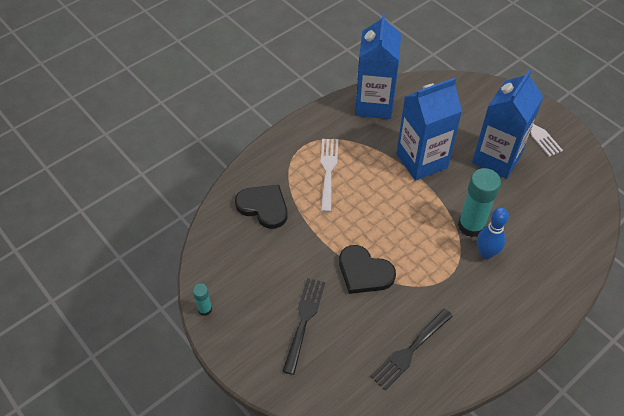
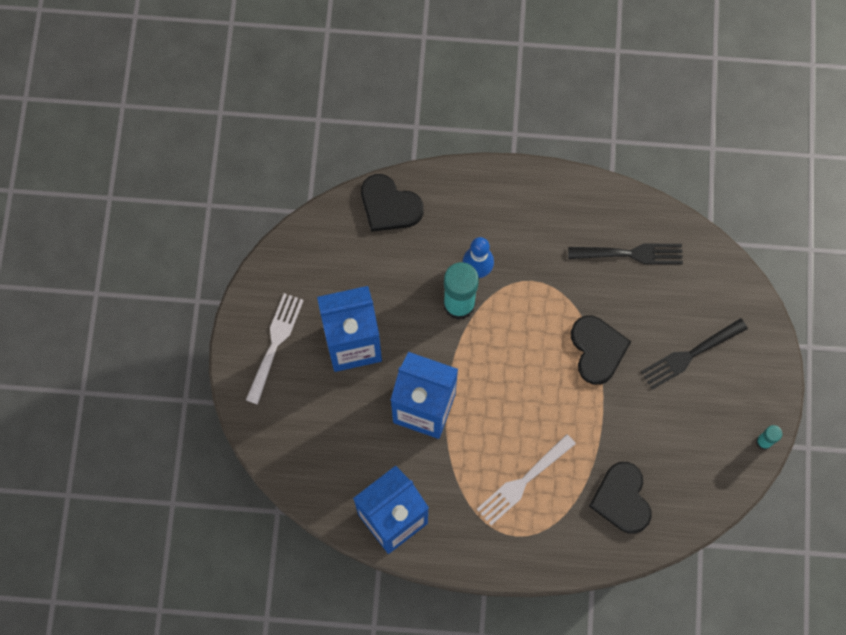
camera: 135 degrees left, 20 degrees up
none -> black heart [361,174,424,232]

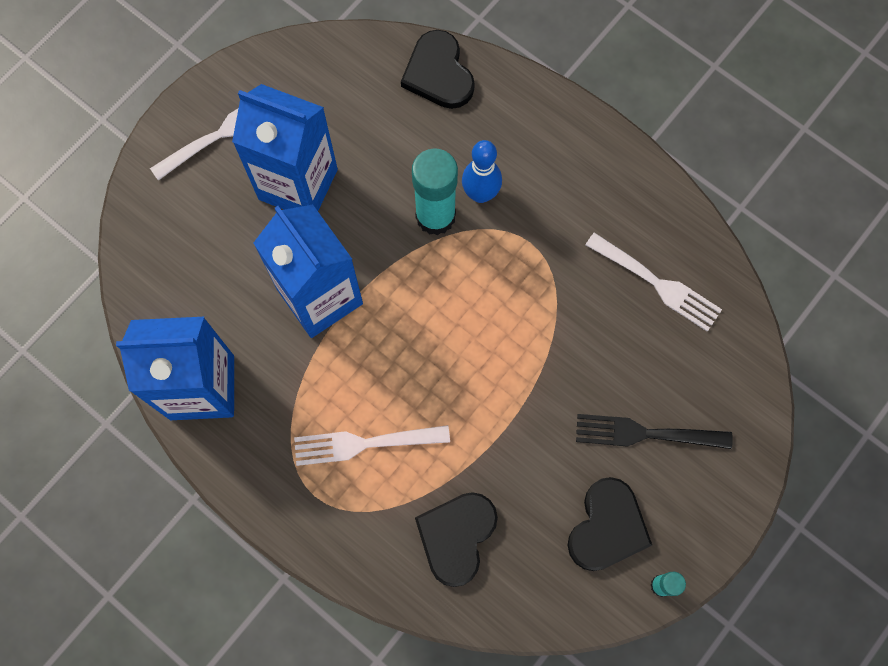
camera: 35 degrees right, 0 degrees up
black fork [568,243,683,264] -> white fork [585,233,722,331]
black heart [571,316,631,385] -> black heart moved to [567,477,652,571]

